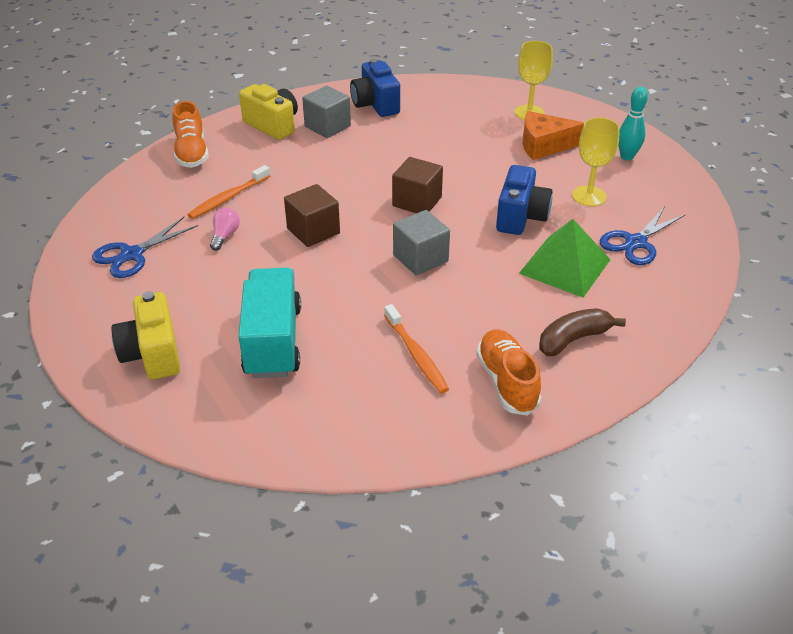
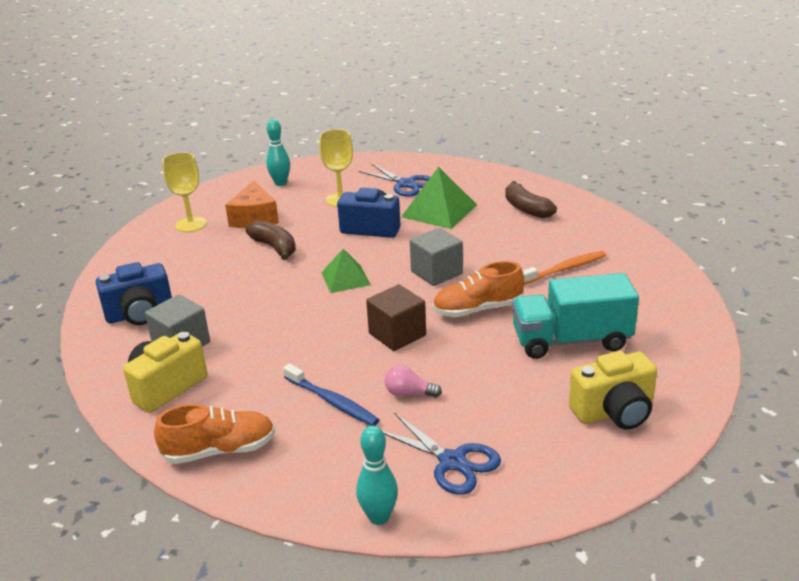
camera: 90 degrees left, 10 degrees down
orange toothbrush [187,165,270,219] -> blue toothbrush [283,364,379,426]
brown cube [392,157,443,213] -> green pyramid [321,249,371,293]
orange shoe [476,330,541,416] -> orange shoe moved to [433,261,524,317]
none -> brown banana [245,220,296,260]
none -> turquoise bowling pin [356,426,398,525]

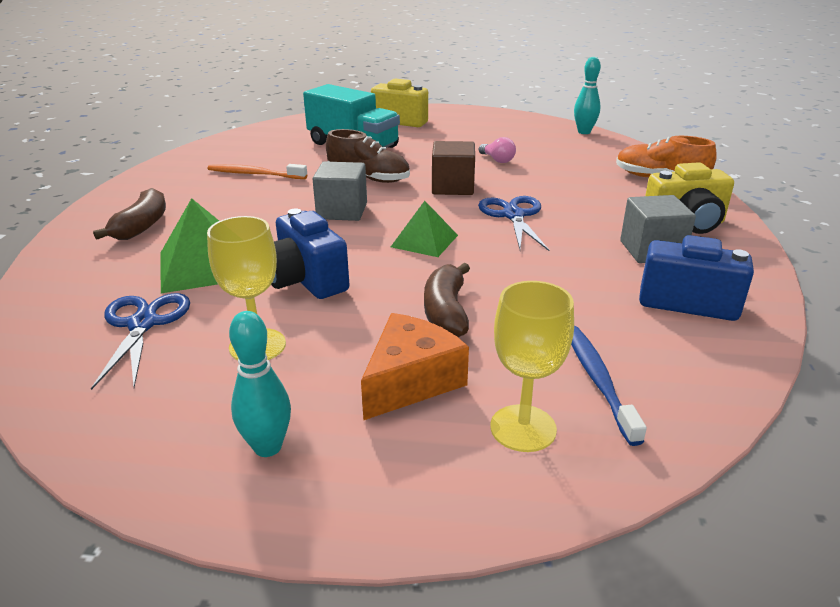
camera: 140 degrees left, 0 degrees up
blue toothbrush [283,364,379,426] -> blue toothbrush moved to [571,326,647,446]
blue scissors [383,413,501,495] -> blue scissors moved to [478,196,549,251]
orange shoe [433,261,524,317] -> brown shoe [326,129,410,183]

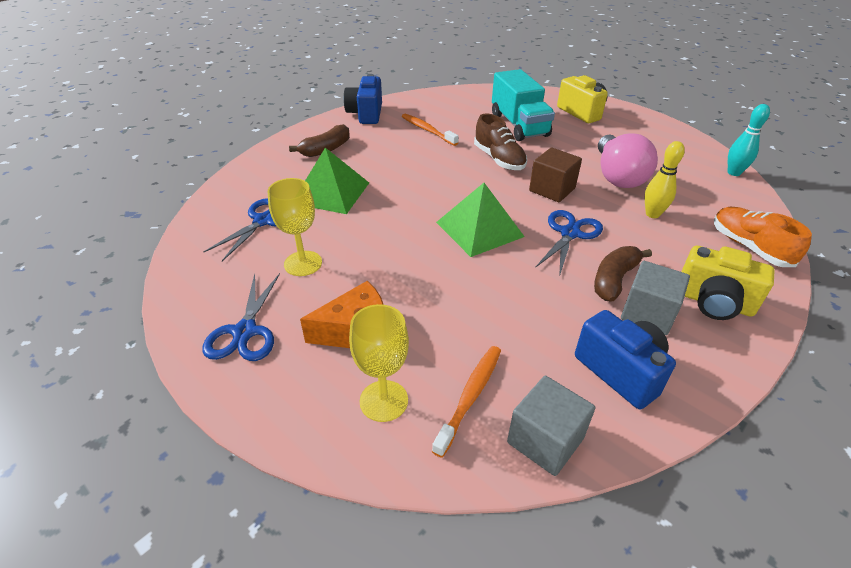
camera: 35 degrees right, 10 degrees up
turquoise bowling pin [229,311,291,457] -> blue scissors [202,273,280,361]
blue camera [271,209,350,299] -> blue camera moved to [344,74,382,124]
grey cube [313,161,367,221] -> grey cube moved to [507,376,595,476]
green pyramid [391,201,458,257] -> green pyramid [436,183,525,257], size x1.55
brown banana [424,263,470,337] -> brown banana moved to [594,246,652,302]
pink light bulb [479,137,516,163] -> pink light bulb [598,133,658,188], size x2.27
blue toothbrush [571,326,647,446] -> orange toothbrush [432,346,501,458]
none -> yellow bowling pin [644,141,685,218]

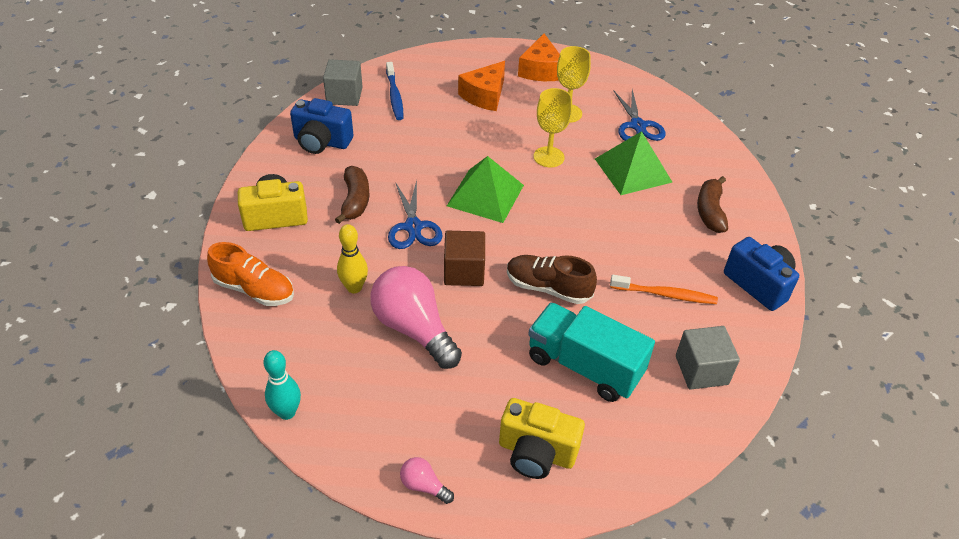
camera: 140 degrees right, 5 degrees up
blue scissors [202,273,280,361] -> orange cheese [518,34,560,81]
yellow goblet [349,304,409,422] -> yellow goblet moved to [534,88,572,167]
orange toothbrush [432,346,501,458] -> blue toothbrush [386,62,403,120]
grey cube [621,261,690,335] -> grey cube moved to [676,326,740,390]
none -> pink light bulb [400,457,454,504]

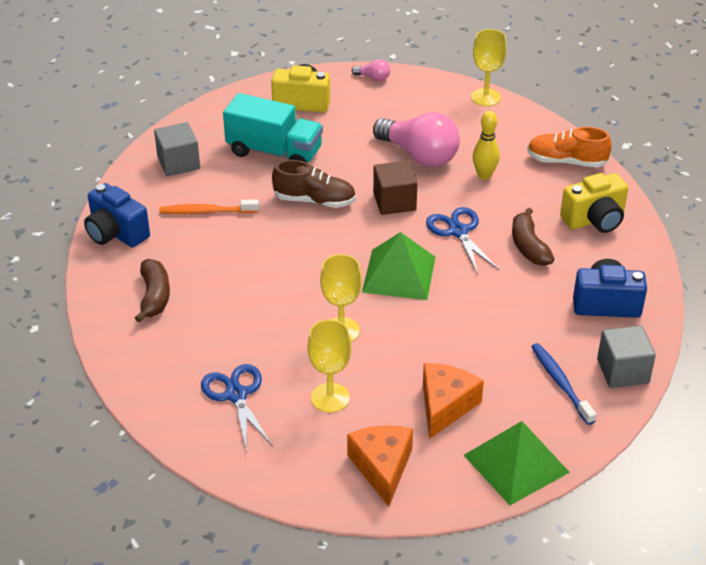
camera: 170 degrees right, 5 degrees down
turquoise bowling pin [264,350,301,420] -> yellow goblet [471,29,507,106]
green pyramid [595,131,673,195] -> green pyramid moved to [464,421,570,505]

